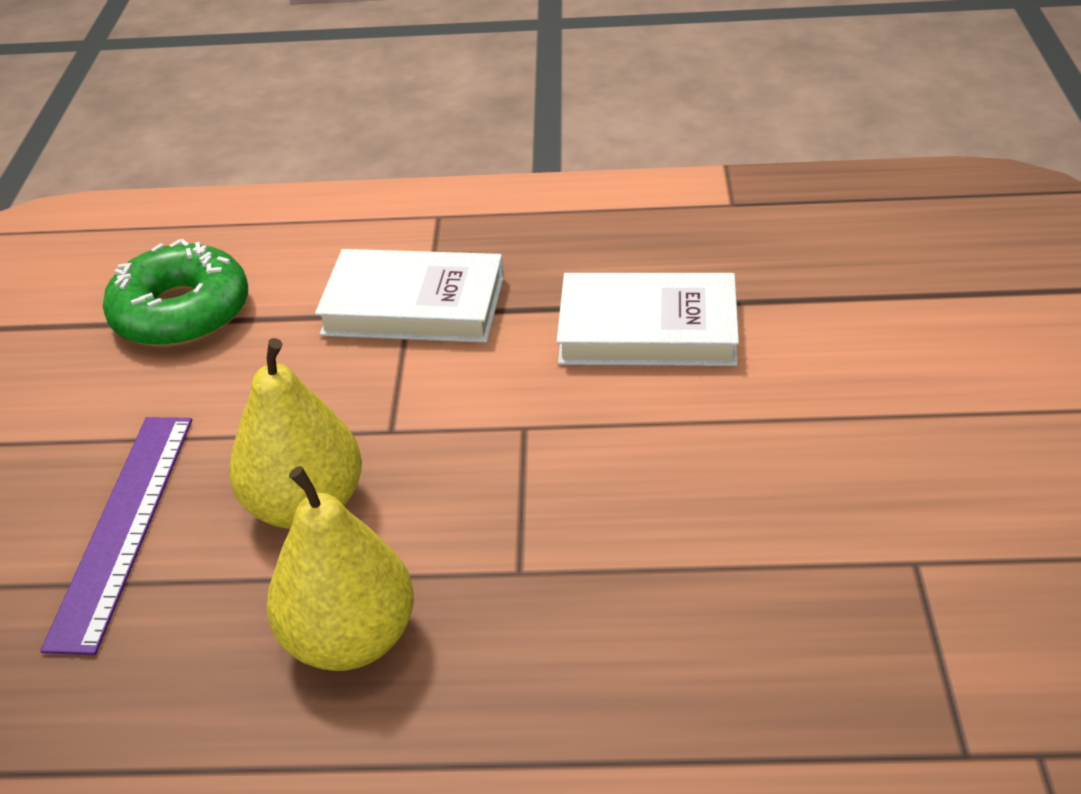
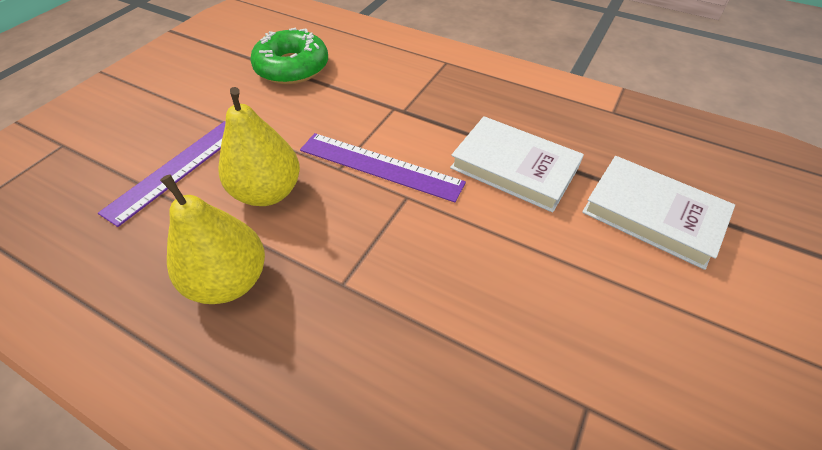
camera: 25 degrees right, 10 degrees up
white book [315,249,504,343] -> white book moved to [582,156,735,270]
none -> purple ruler [300,133,466,202]

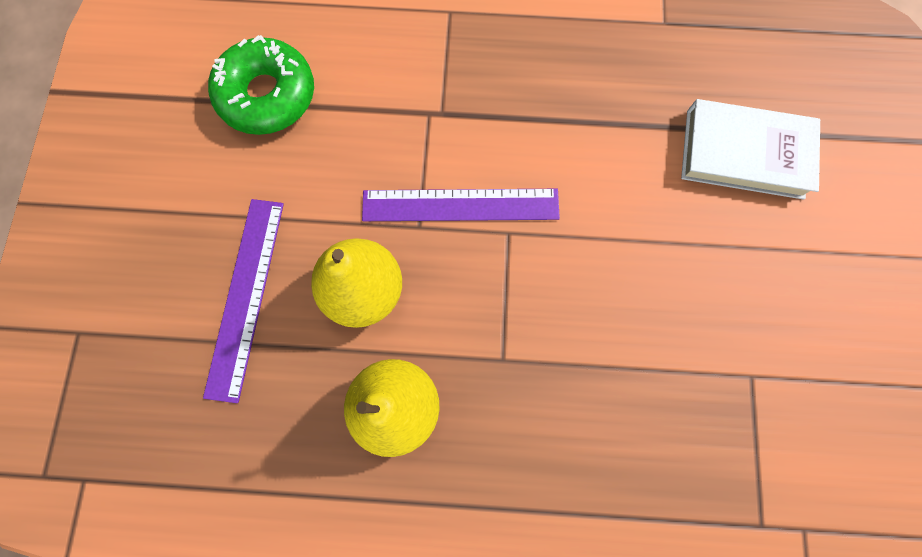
camera: 25 degrees left, 25 degrees up
white book [450,116,584,212] -> none

